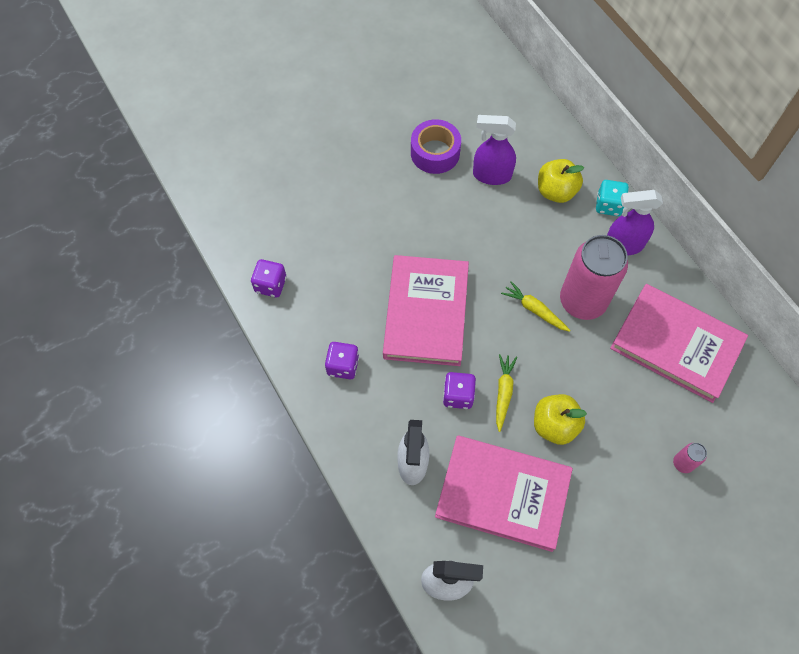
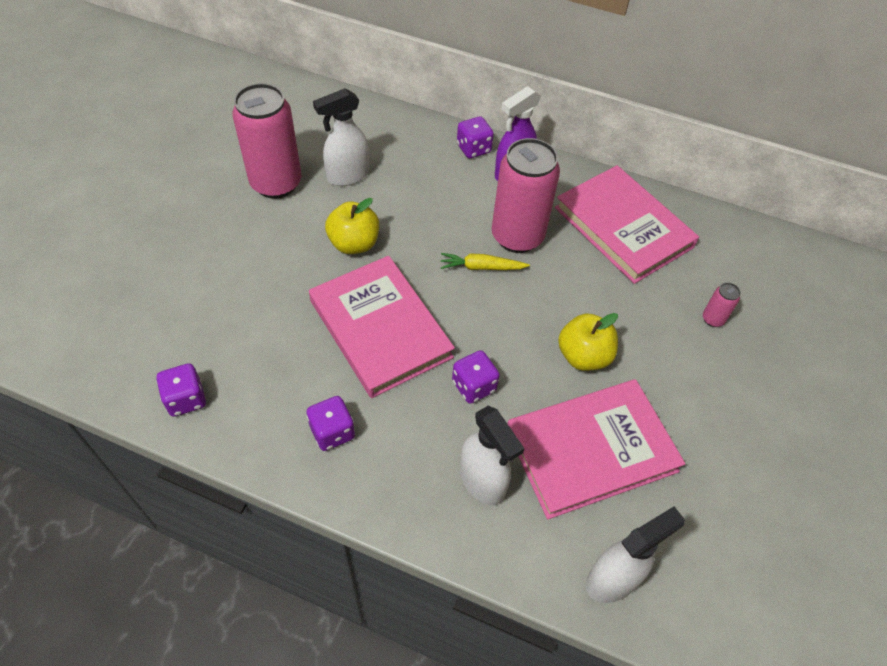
camera: 40 degrees left, 10 degrees down
purple tape [411,119,461,174] -> pink can [232,83,301,199]
purple spray bottle [473,115,516,185] -> white spray bottle [313,88,369,186]
yellow carrot [496,354,517,432] -> none
yellow apple [538,159,584,203] -> yellow apple moved to [325,198,379,254]
turquoise dice [596,180,629,216] -> purple dice [457,116,494,159]
pink book [610,284,748,403] -> pink book turned 60 degrees clockwise [555,165,699,284]

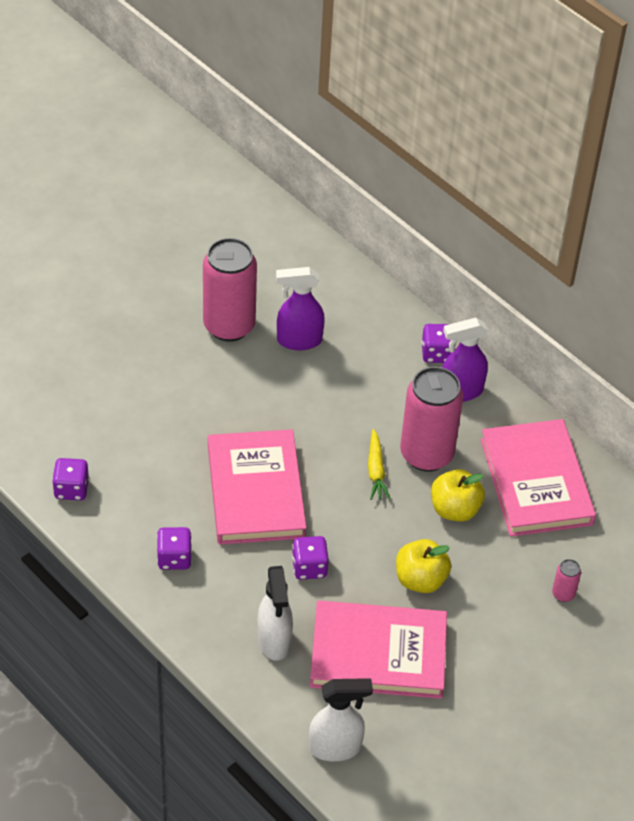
camera: 25 degrees right, 5 degrees down
white spray bottle [313,88,369,186] -> purple spray bottle [276,267,325,350]
yellow apple [325,198,379,254] -> yellow apple moved to [431,469,485,522]
yellow carrot [440,253,530,270] -> yellow carrot turned 120 degrees counterclockwise [368,429,391,500]

